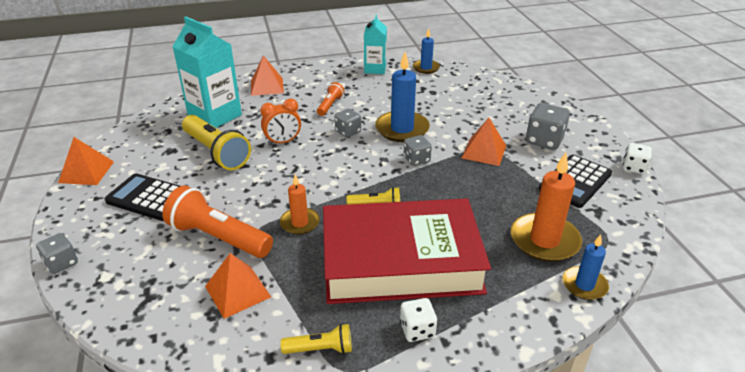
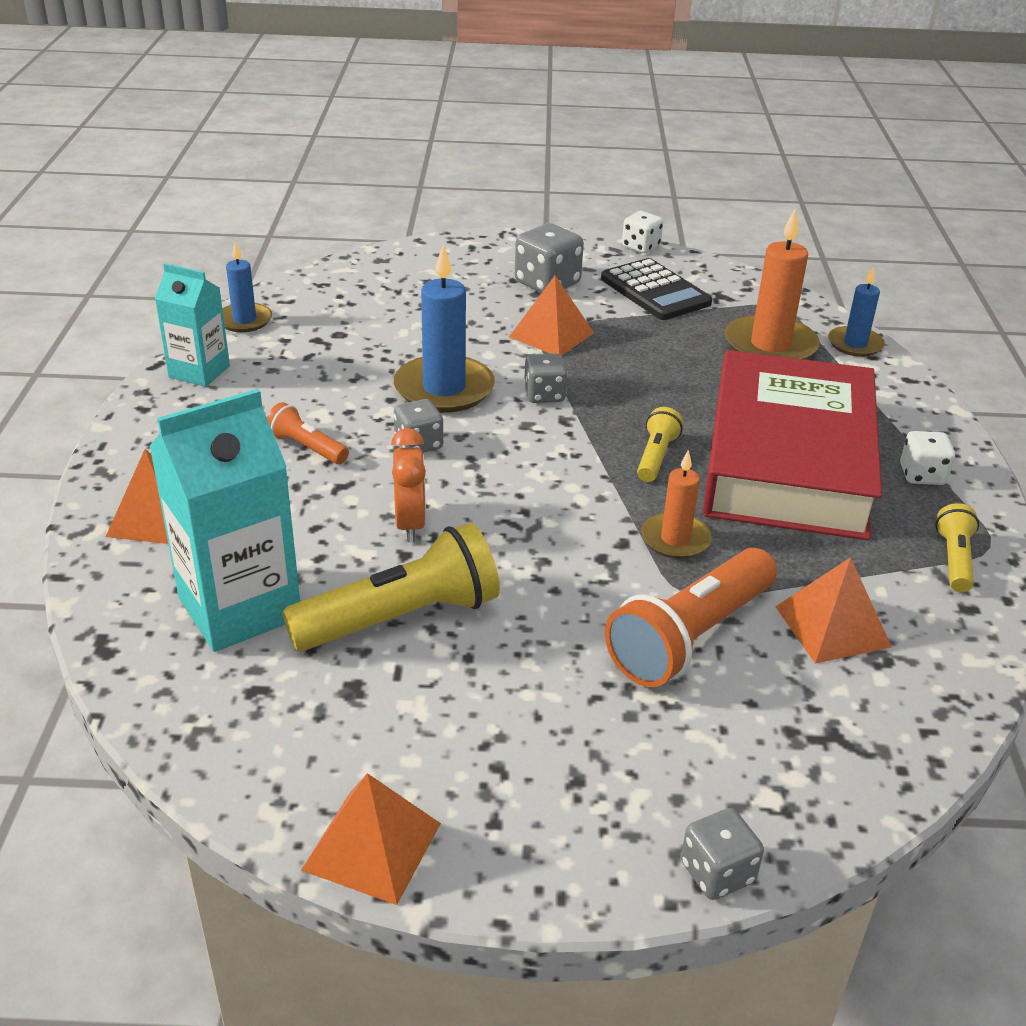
camera: 75 degrees left, 0 degrees up
black calculator [105,173,180,221] -> none

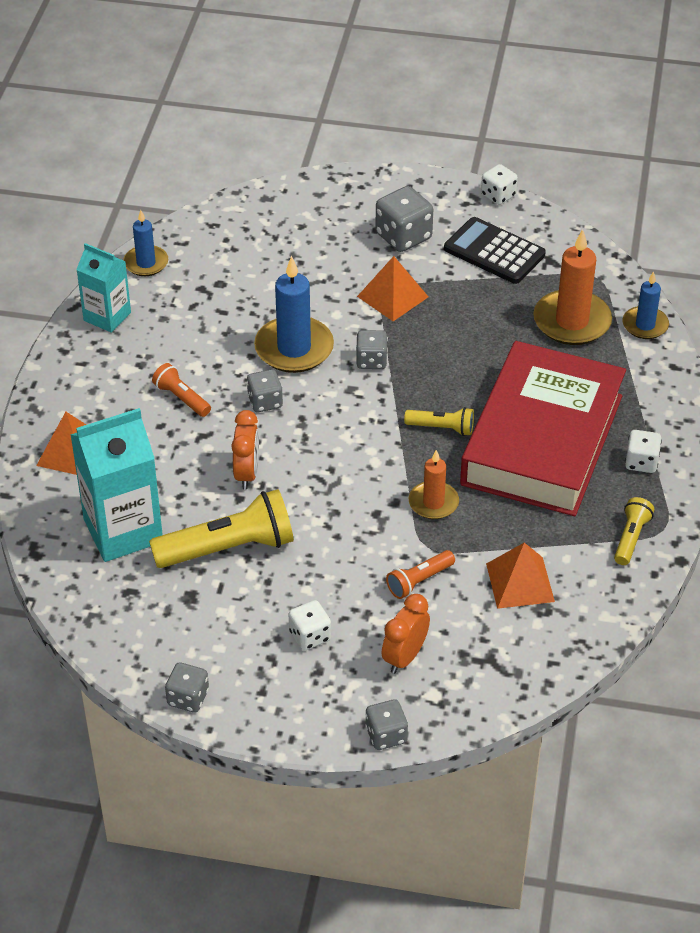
camera: 10 degrees right, 10 degrees up
orange pyramid [301,773,441,905] -> grey dice [165,662,209,713]
black calculator [601,258,712,320] -> black calculator turned 150 degrees clockwise [444,217,546,284]
orange flashlight [605,548,777,687] -> orange flashlight [386,550,455,599], size x0.52
yellow flashlight [637,407,683,482] -> yellow flashlight turned 75 degrees clockwise [404,407,474,436]
none -> white dice [289,600,331,651]
none -> orange clock [381,594,430,674]

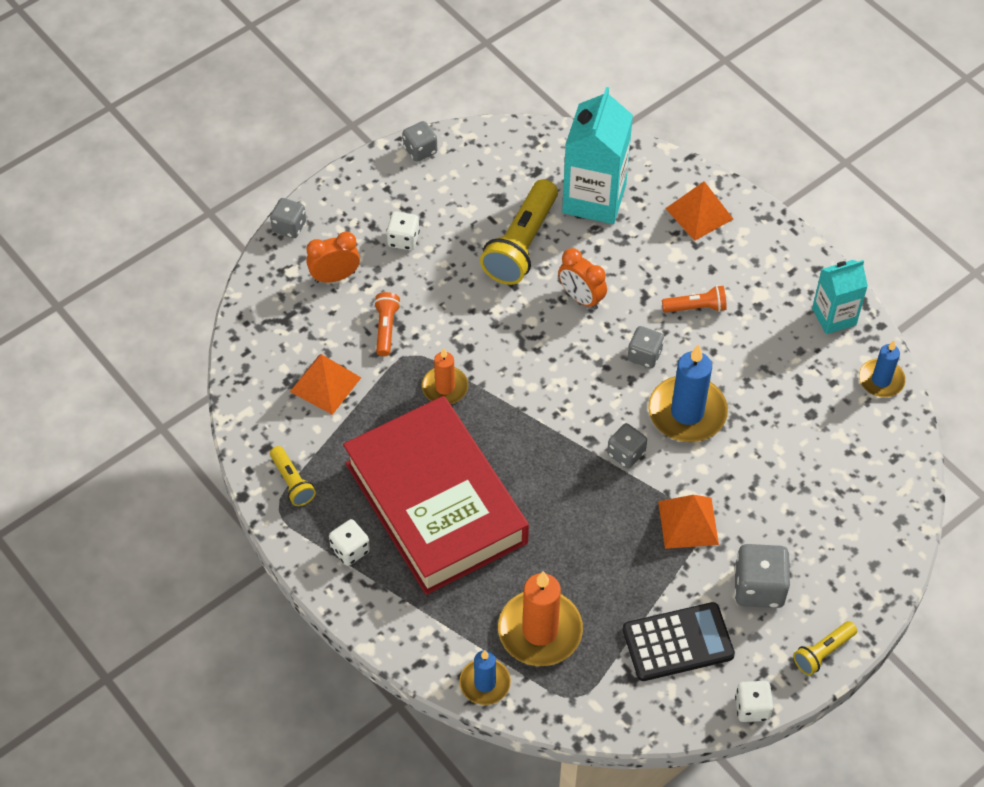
camera: 130 degrees right, 10 degrees up
orange clock [381,594,430,674] -> orange clock turned 90 degrees counterclockwise [306,232,360,283]
yellow flashlight [404,407,474,436] -> yellow flashlight moved to [793,621,857,675]

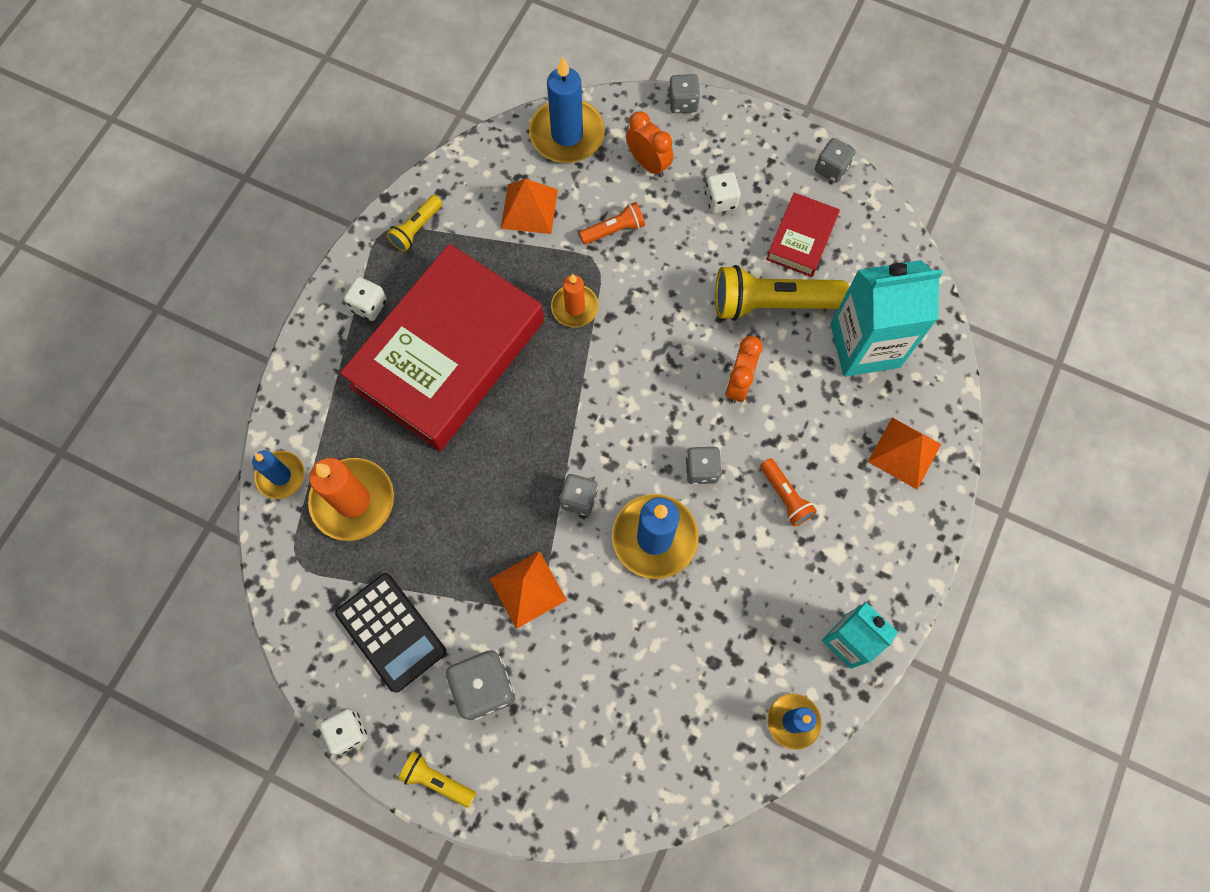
camera: 65 degrees right, 15 degrees up
none -> blue candle [529,56,605,163]
none -> red book [766,193,840,277]

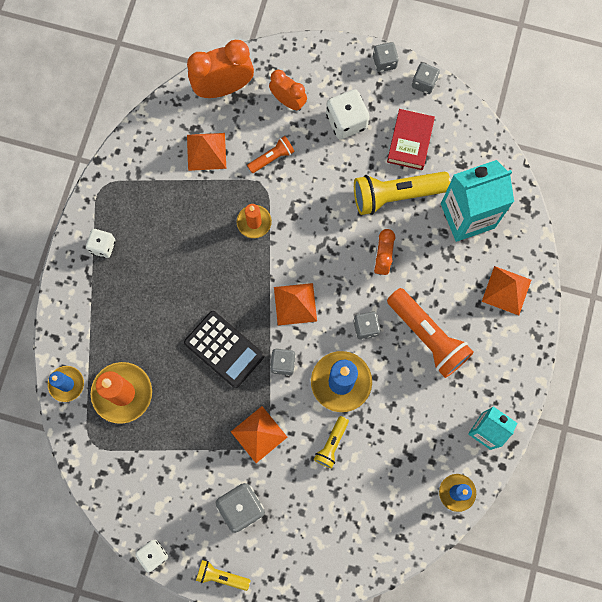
camera: 10 degrees left, 5 degrees up
black calculator [335,573,446,693] -> black calculator moved to [184,311,264,388]
red book [340,244,544,451] -> none
yellow flashlight [386,195,442,252] -> yellow flashlight moved to [314,416,349,468]
blue candle [529,56,605,163] -> orange clock [187,40,254,98]
grey dice [669,74,700,113] -> grey dice moved to [373,42,399,72]
white dice [705,172,741,213] -> white dice [326,89,369,139], size x1.58
orange flashlight [760,458,817,527] -> orange flashlight [387,288,474,378], size x1.93
none -> orange pyramid [274,283,317,326]

